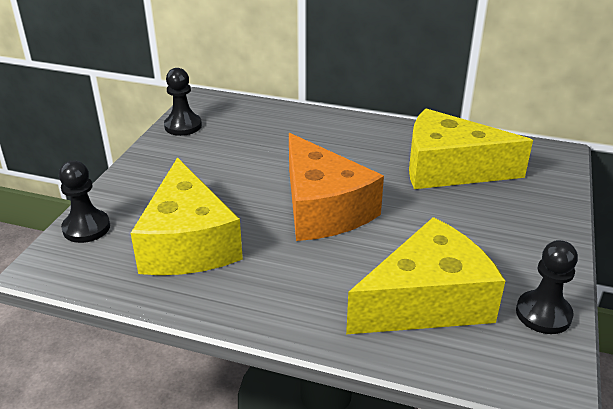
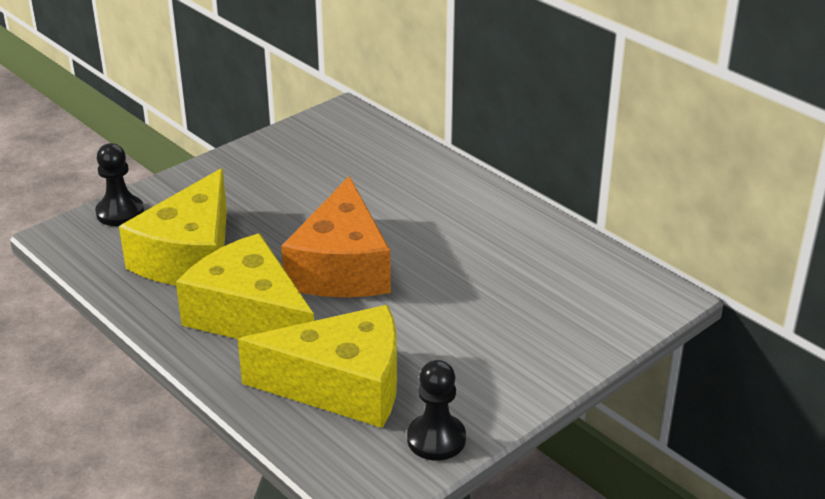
camera: 30 degrees right, 0 degrees up
black pawn [164,68,202,136] -> none
yellow cheese [409,108,533,189] -> yellow cheese moved to [176,233,314,339]

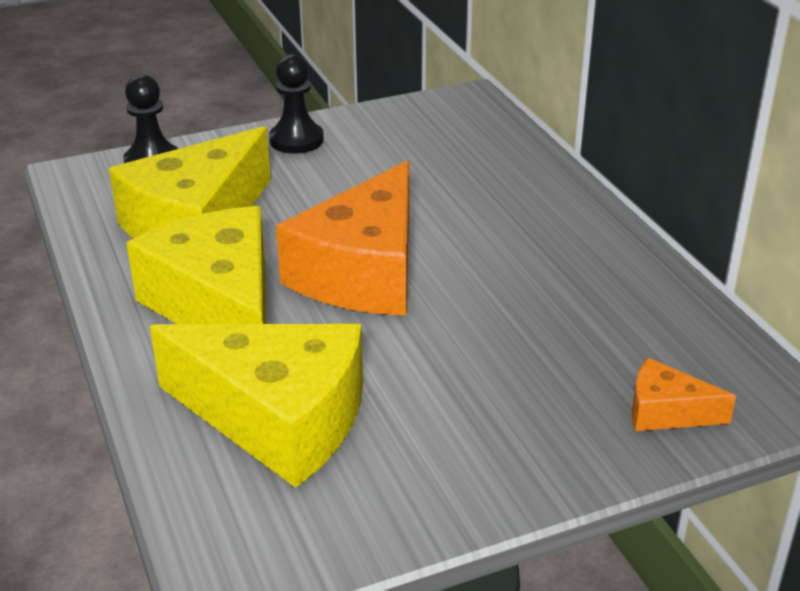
camera: 20 degrees right, 0 degrees up
black pawn [407,360,466,461] -> black pawn moved to [269,54,324,154]
none -> orange cheese [632,358,736,431]

